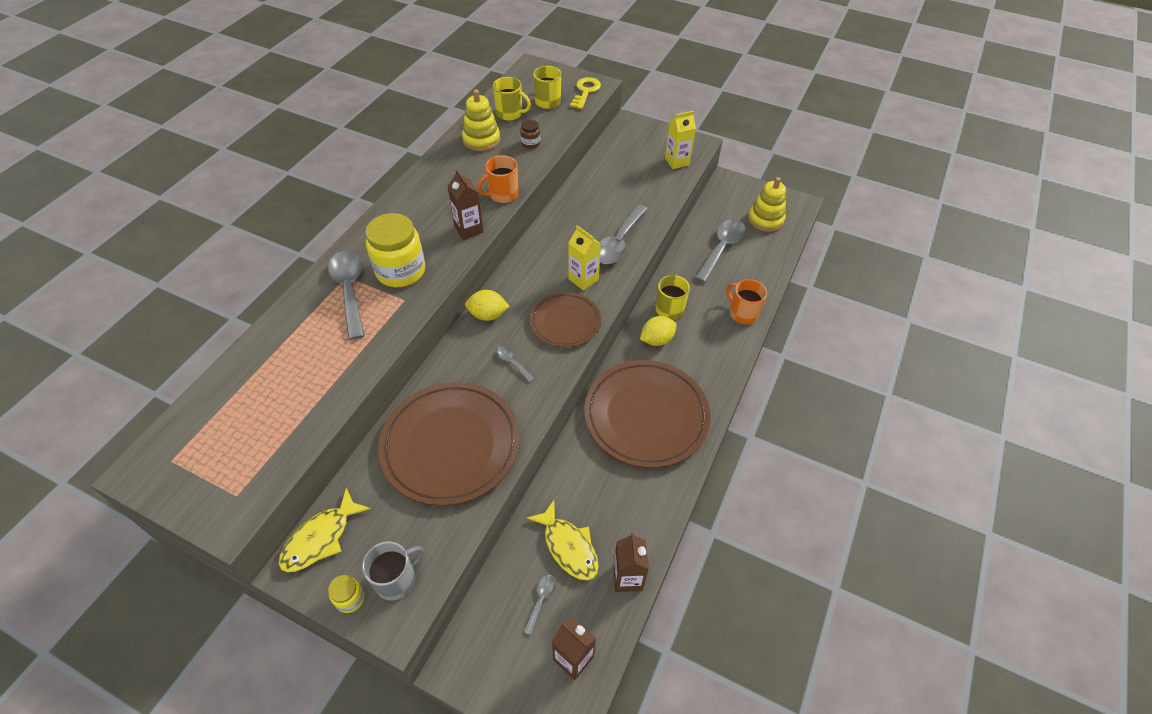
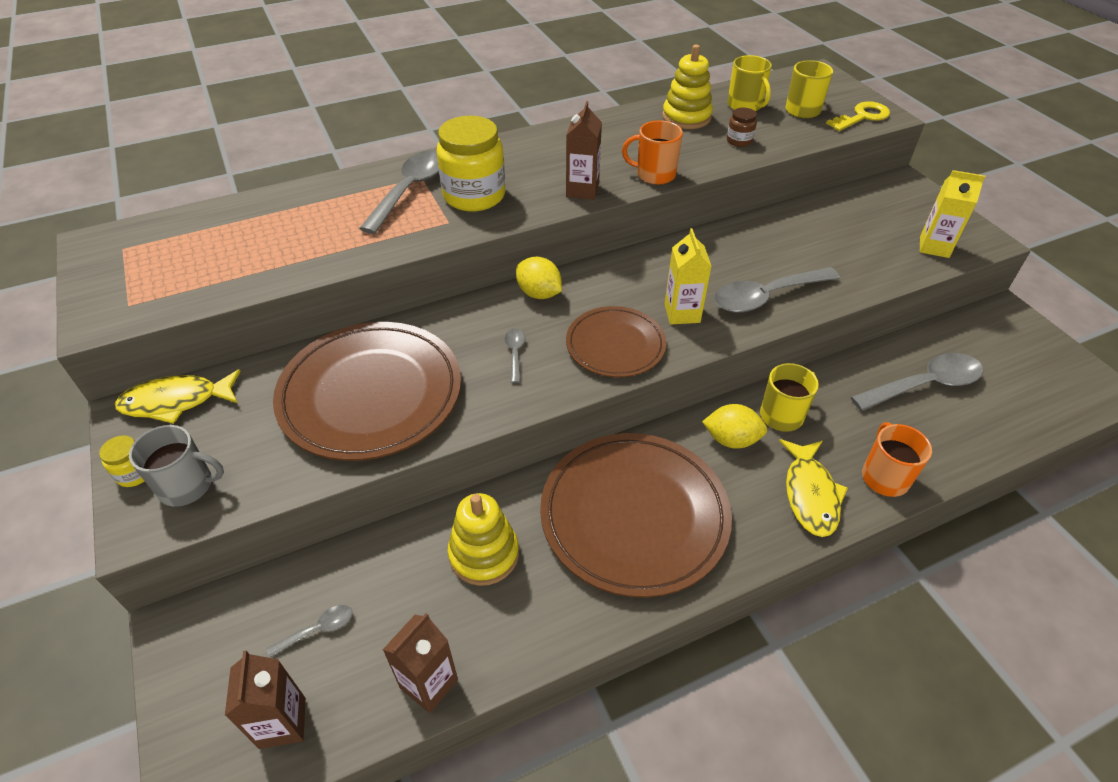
camera: 40 degrees right, 5 degrees down
yellow fish [527,500,599,580] -> yellow fish moved to [779,439,848,537]
yellow stacking toy [748,177,786,232] -> yellow stacking toy moved to [448,493,519,586]

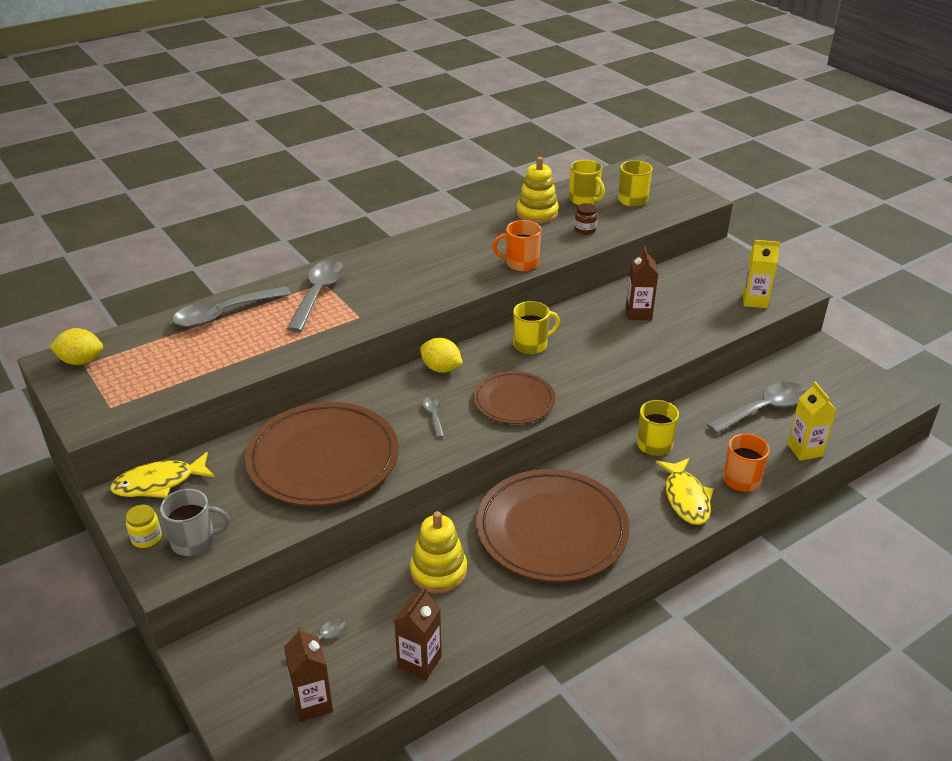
camera: 10 degrees left, 10 degrees down
yellow jar [436,116,505,212] -> none
brown carton [566,101,602,200] -> brown carton moved to [626,247,658,320]
yellow carton [664,228,712,325] -> yellow carton moved to [787,382,837,461]
yellow lemon [702,404,767,449] -> yellow lemon moved to [49,328,103,365]
grey spoon [714,267,840,313] -> grey spoon moved to [172,286,291,327]
yellow key [826,101,890,131] -> none
none -> yellow mug [513,301,560,354]

